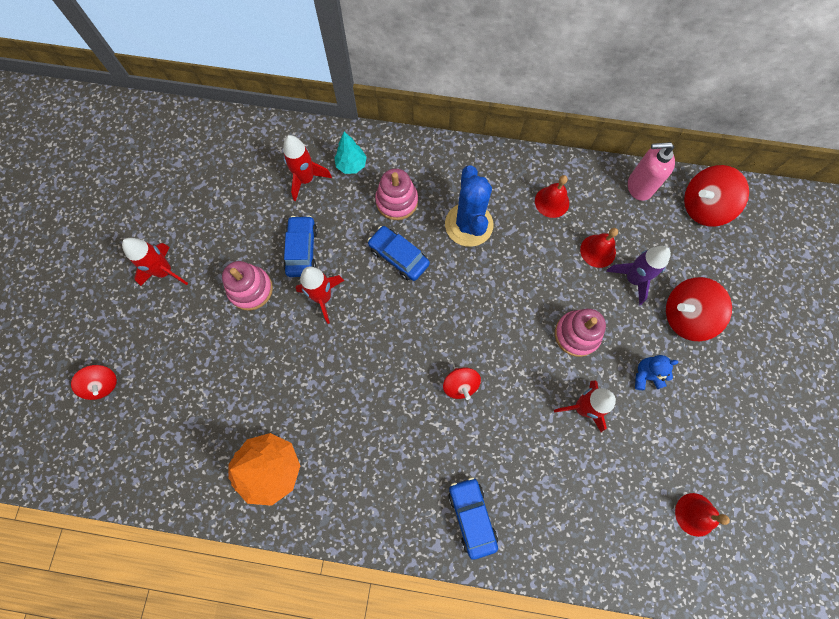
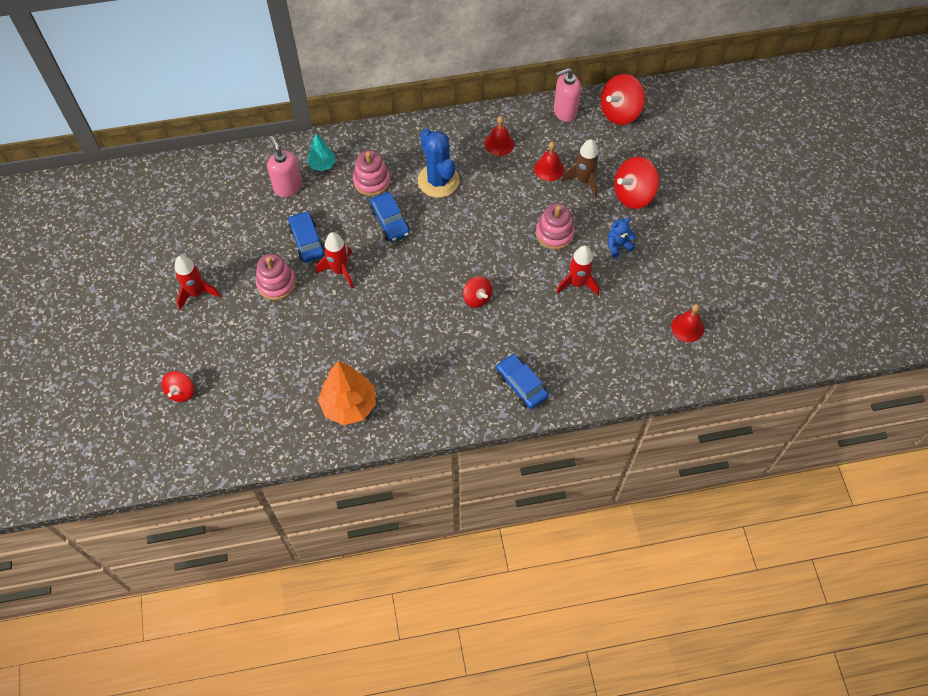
camera: 20 degrees left, 10 degrees down
red spinning top [71,365,117,400] -> red spinning top turned 75 degrees clockwise [162,371,194,402]
red rocket [283,135,332,202] -> pink soap dispenser [267,136,302,197]
blue car [367,226,430,281] -> blue car turned 135 degrees counterclockwise [370,192,410,242]
purple rocket [606,246,671,305] -> brown rocket [561,139,599,198]

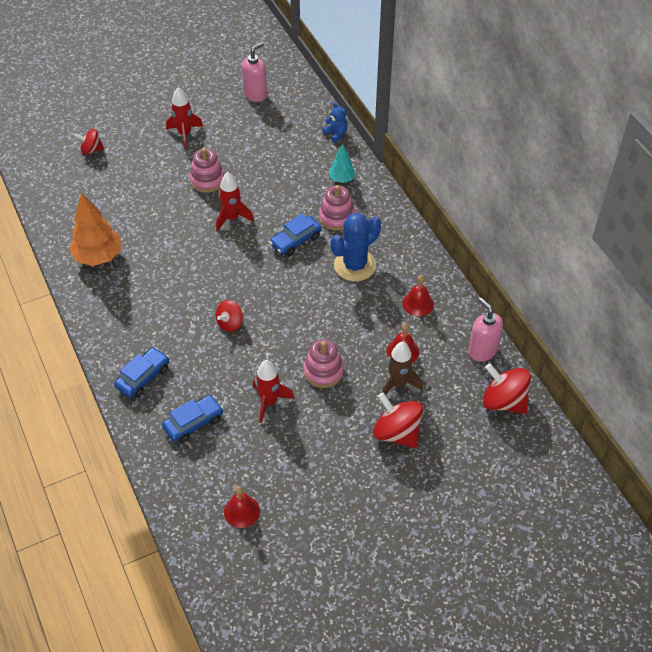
camera: 75 degrees right, 10 degrees down
pink soap dispenser [267,136,302,197] -> pink soap dispenser moved to [241,42,267,102]
blue car [288,211,325,263] -> blue car moved to [162,395,224,443]
blue teddy bear [608,218,636,258] -> blue teddy bear moved to [322,102,348,143]

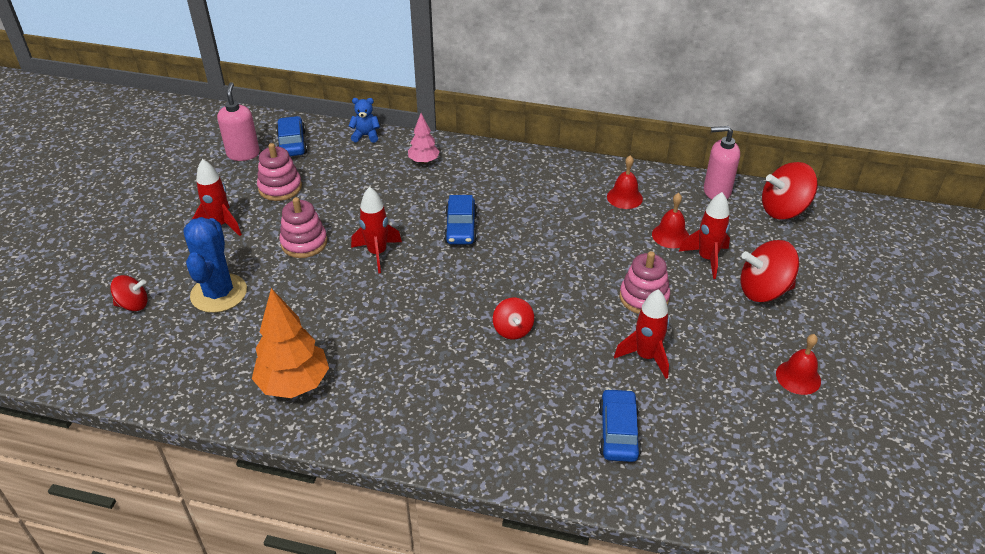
camera: 50 degrees left, 10 degrees down
red spinning top [75,129,104,155] -> red spinning top turned 135 degrees counterclockwise [110,275,148,311]
blue car [114,347,169,398] -> blue car moved to [276,116,307,156]
red bell [224,486,260,528] -> red bell moved to [776,334,821,395]
pink stacking toy [319,185,355,230] -> pink stacking toy moved to [257,143,302,201]
turquoise tree [329,144,356,183] -> pink tree [408,113,440,164]
blue cactus [331,213,381,281] -> blue cactus moved to [183,217,247,313]
brown rocket [382,342,423,395] -> red rocket [679,192,730,279]

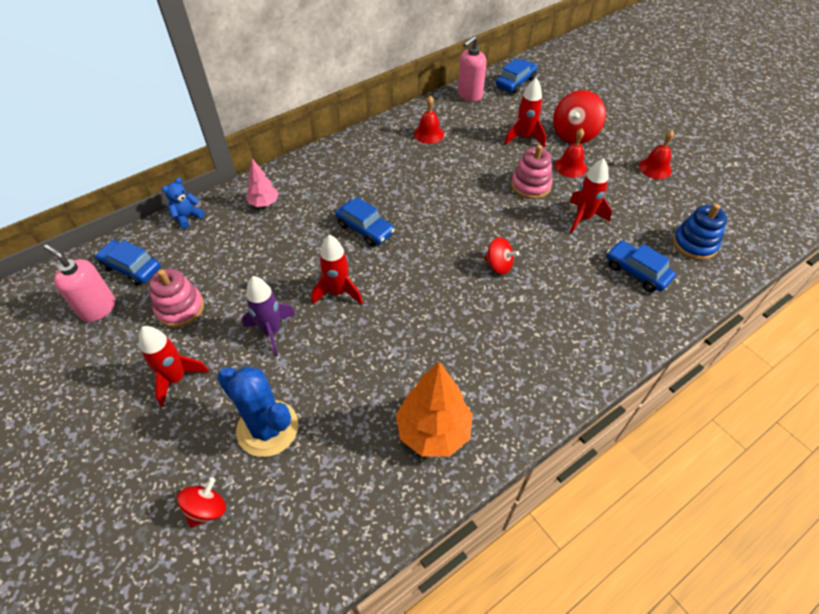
camera: 50 degrees left, 10 degrees up
pink stacking toy [279,197,327,258] -> purple rocket [242,276,296,356]
red bell [652,193,689,248] -> red bell moved to [555,128,587,178]
red spinning top [762,162,818,219] -> blue car [496,59,538,94]
none -> blue stacking toy [673,204,727,260]

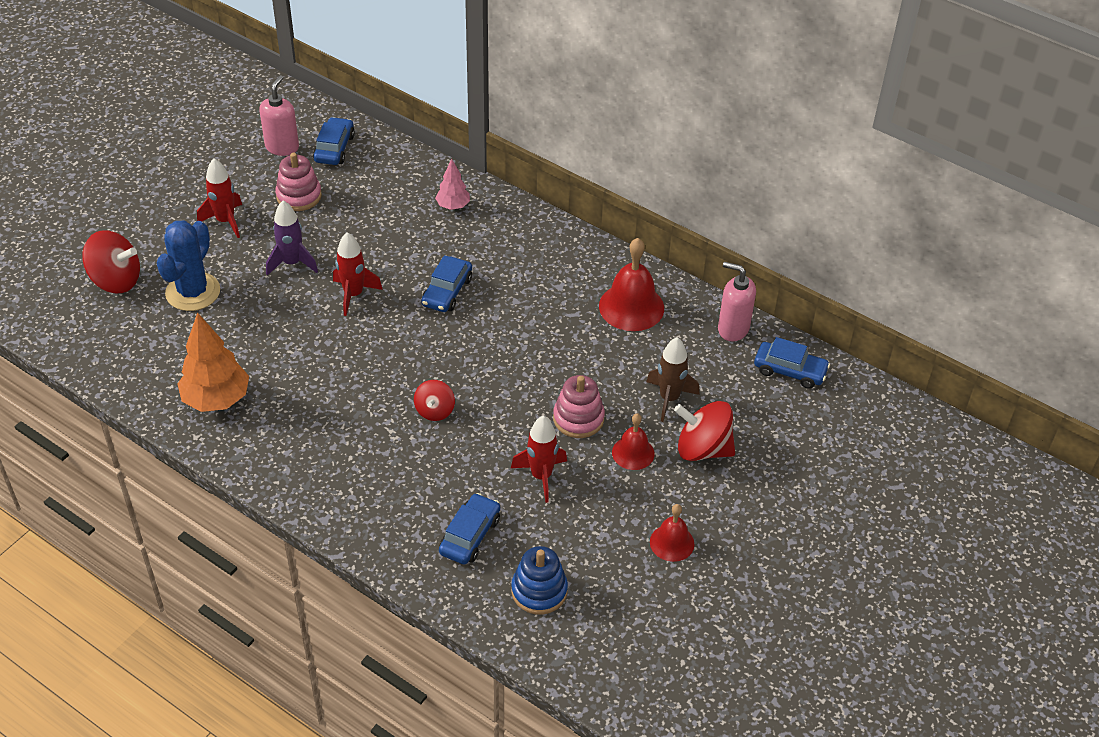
camera: 70 degrees right, 5 degrees down
blue teddy bear [162,178,205,229] -> none
red spinning top [177,477,226,528] -> red spinning top [82,230,140,293], size x1.67
red bell [414,96,444,144] -> red bell [599,238,664,331], size x1.67
red rocket [504,78,546,147] -> brown rocket [646,337,700,422]

